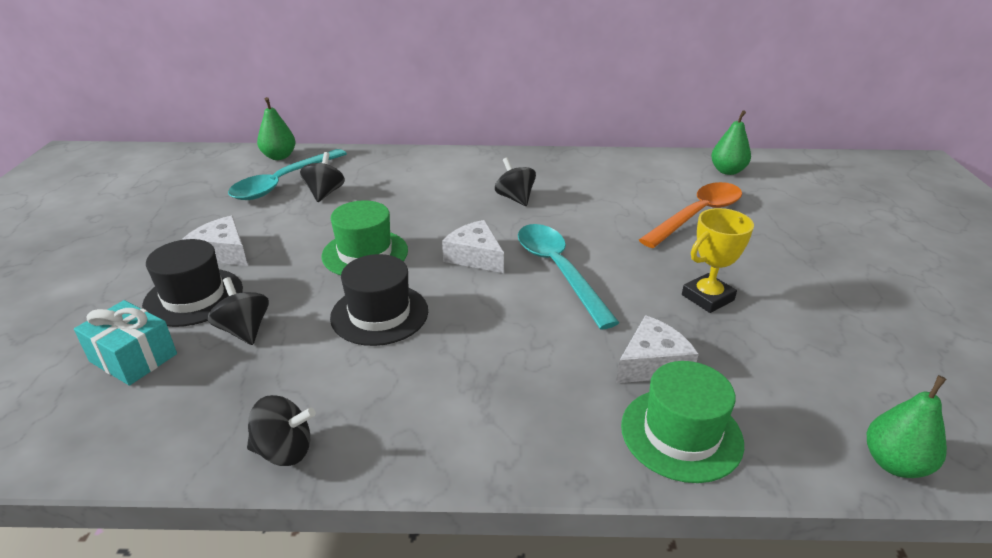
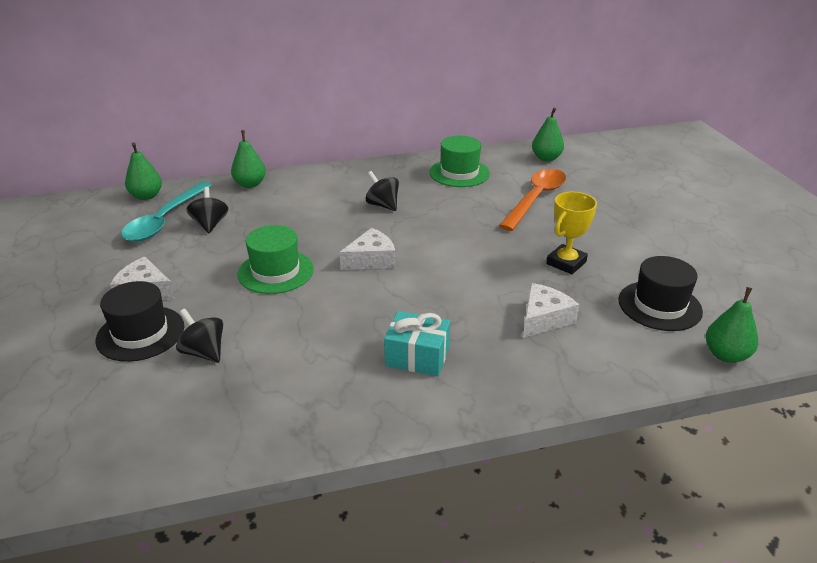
camera: 15 degrees left, 0 degrees up
turquoise gift [74,300,177,386] -> turquoise gift moved to [384,311,450,376]
black spinning top [247,395,316,466] -> none
black hat [330,254,428,346] -> black hat moved to [618,256,703,331]
white cheese [442,220,504,273] -> white cheese turned 120 degrees clockwise [339,228,395,270]
turquoise spoon [518,224,619,329] -> none
green hat [621,361,744,483] -> green hat moved to [430,136,490,187]
none -> green pear [231,130,266,188]

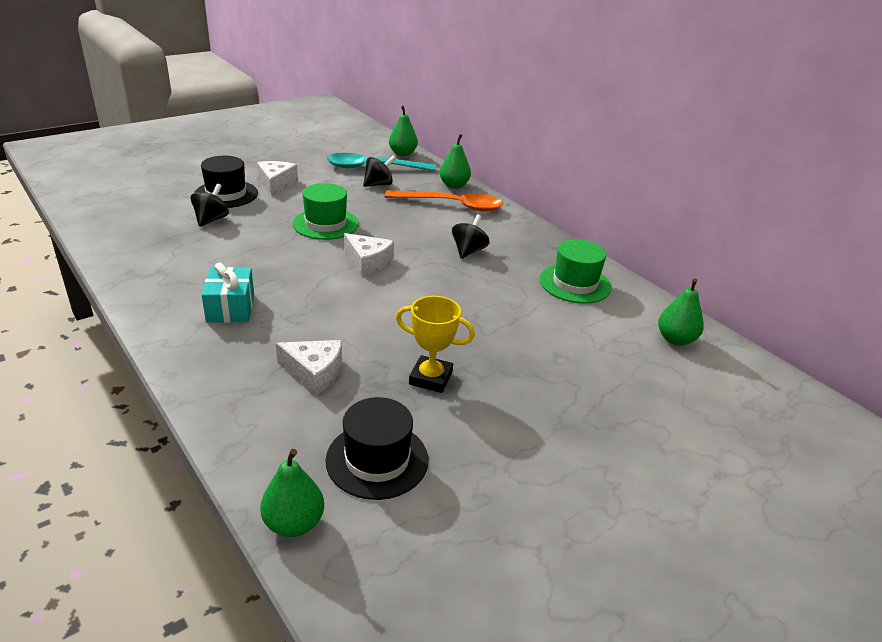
camera: 65 degrees right, 0 degrees up
orange spoon [499,169,566,231] -> orange spoon moved to [385,190,503,212]

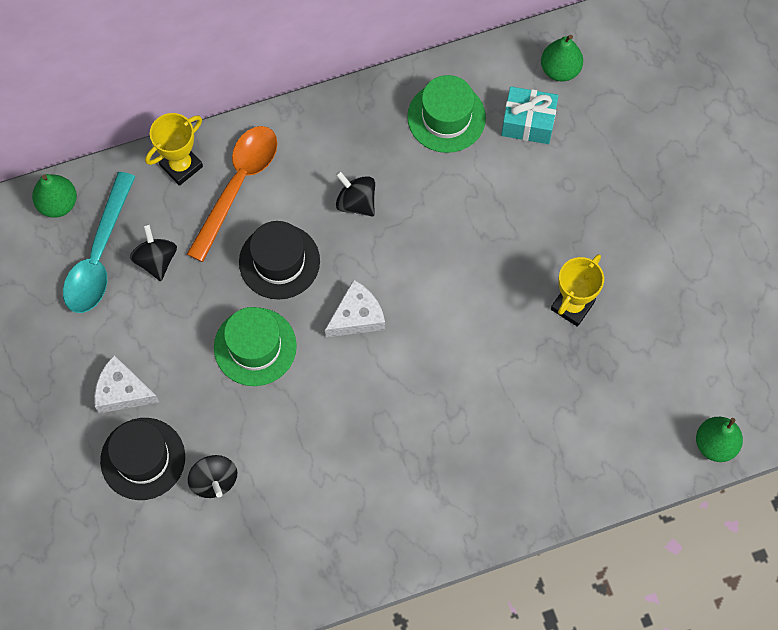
camera: 70 degrees left, 35 degrees up
black spinning top [191,184,229,227] -> black spinning top turned 150 degrees counterclockwise [188,455,237,498]
turquoise gift [202,262,254,323] -> turquoise gift moved to [501,86,559,144]
white cheese [276,340,342,395] -> none
black hat [325,397,428,500] -> black hat moved to [239,221,320,300]
green pear [440,134,471,189] -> yellow trophy [145,113,203,186]

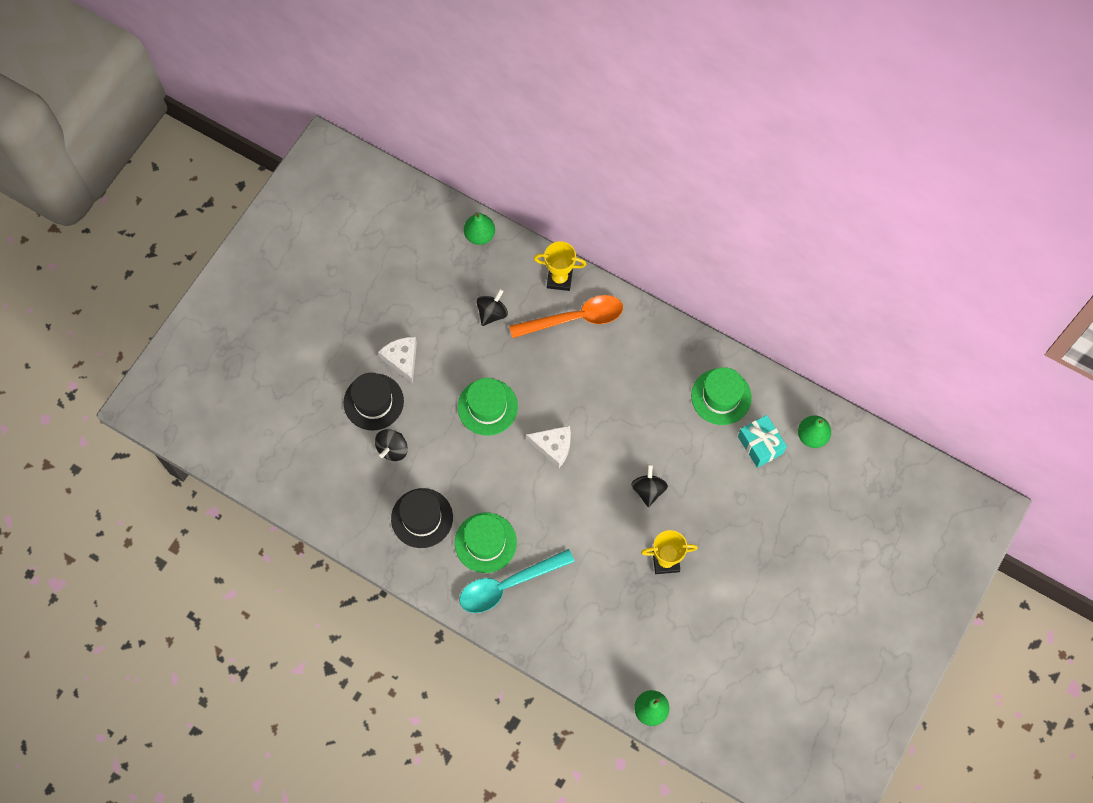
camera: 50 degrees right, 0 degrees up
turquoise spoon [63,172,135,313] -> turquoise spoon moved to [459,549,575,613]
black hat [239,221,320,300] -> black hat moved to [391,488,453,548]
black spinning top [336,171,375,217] -> black spinning top moved to [631,464,668,507]
none -> green hat [455,513,517,573]

